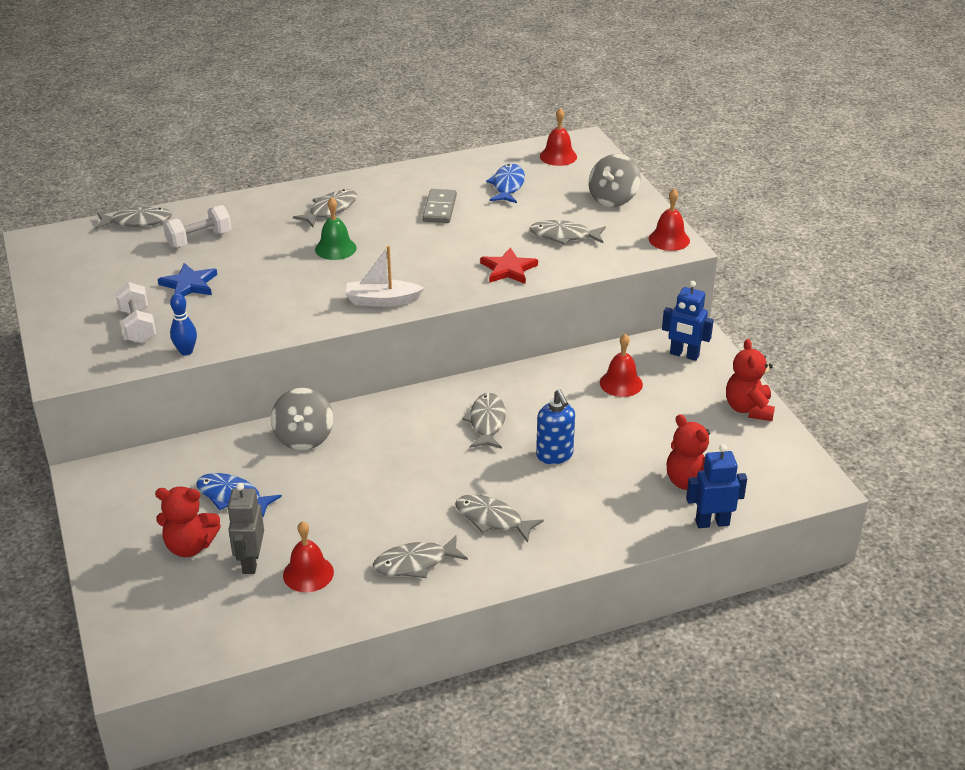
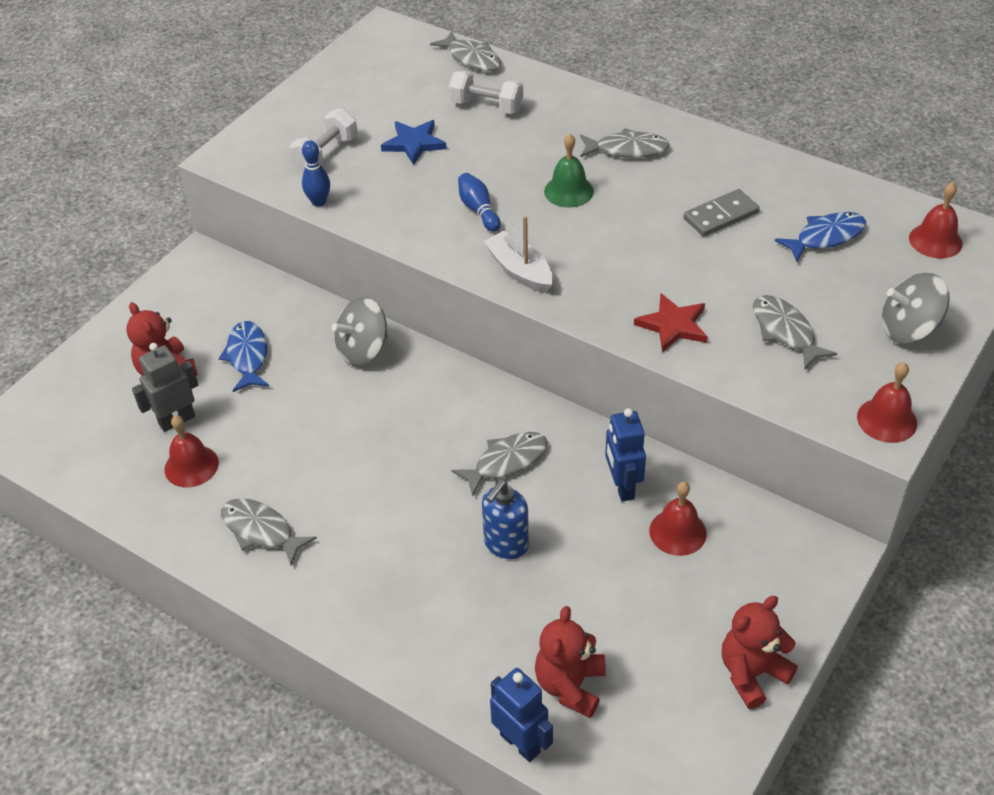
camera: 55 degrees right, 10 degrees up
grey fish [455,494,544,543] -> none
blue robot [662,281,714,361] -> blue robot moved to [605,408,646,502]
none -> blue bowling pin [458,173,501,232]

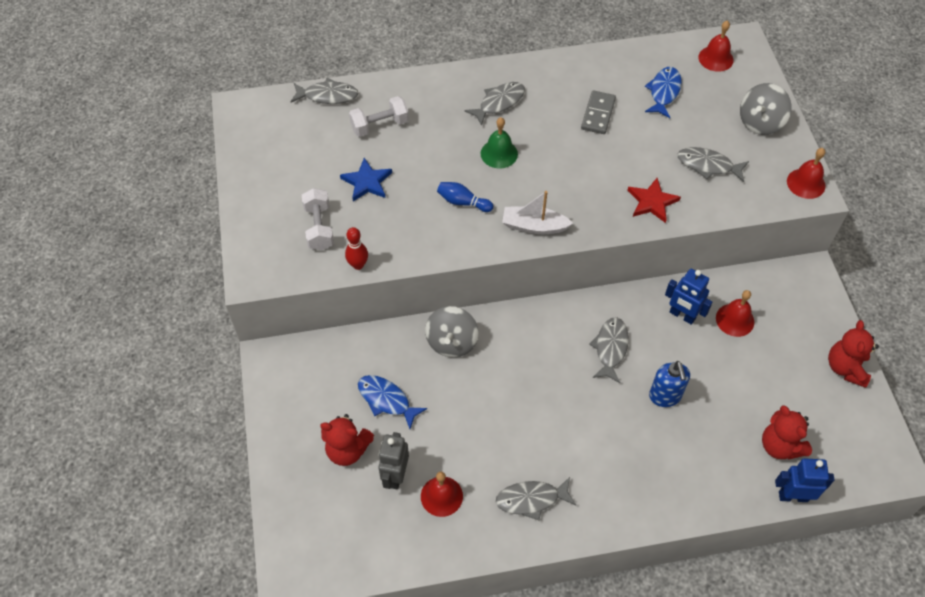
camera: 45 degrees left, 10 degrees up
blue bowling pin [302,140,330,207] -> red bowling pin [345,227,368,270]

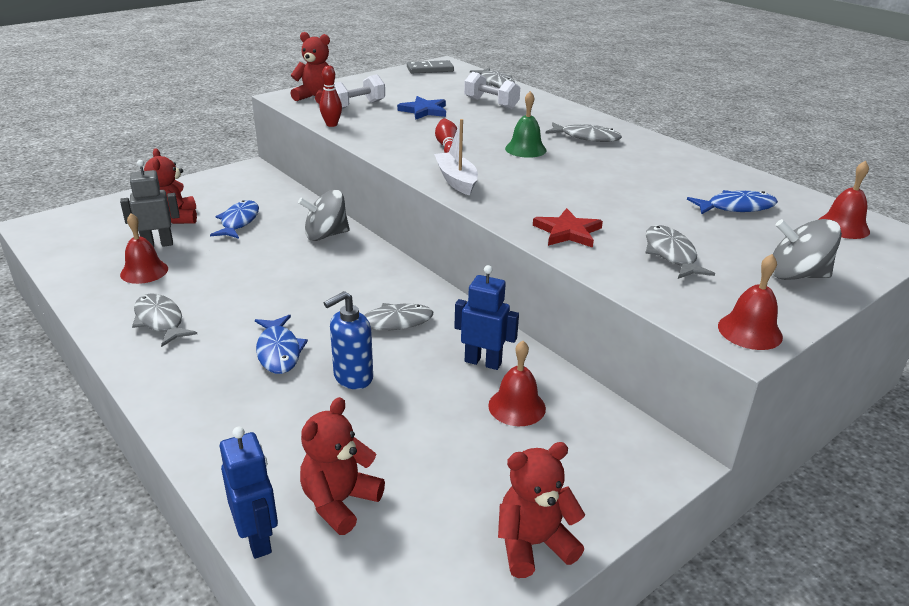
camera: 60 degrees right, 25 degrees down
blue bowling pin [437,182,493,212] -> red bowling pin [435,119,457,153]
grey domino [581,90,616,134] -> grey domino moved to [407,60,454,73]
blue robot [665,269,712,325] -> blue robot turned 105 degrees clockwise [454,265,519,370]
none -> blue fish [255,315,308,374]
none -> red teddy bear [290,32,334,104]

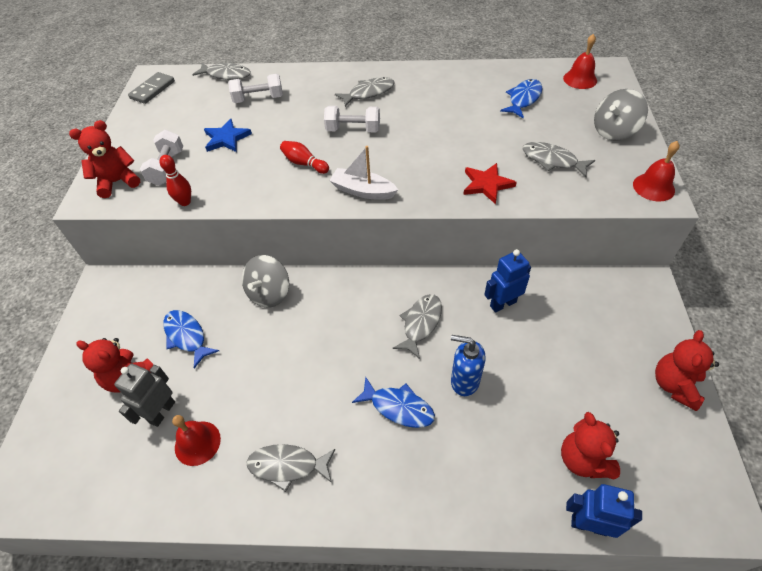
camera: 45 degrees left, 20 degrees up
blue soap dispenser [324,291,373,389] -> blue soap dispenser turned 105 degrees clockwise [451,335,486,396]
red bell [488,341,546,426] -> none
green bell [505,91,546,158] -> white dumbbell [324,106,380,132]

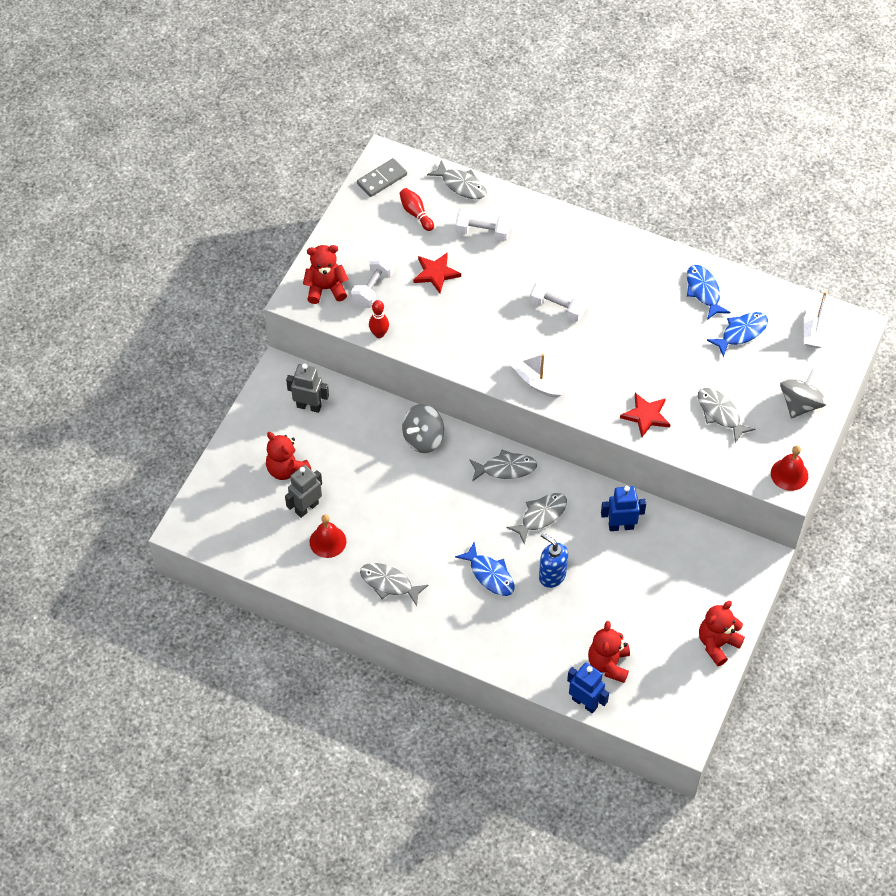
camera: 20 degrees right, 5 degrees up
blue fish [163,310,219,368] -> blue fish moved to [687,265,730,320]
blue star [204,119,252,152] -> red star [413,252,461,293]
red bowling pin [280,141,329,174] -> red bowling pin moved to [400,188,434,231]
grey fish [335,77,395,107] -> grey fish moved to [469,450,537,482]
red bell [563,34,597,89] -> white boat [804,292,832,348]
grey spinning top [594,89,648,141] -> grey spinning top turned 135 degrees clockwise [780,369,827,418]
none -> grey robot [286,364,329,413]

